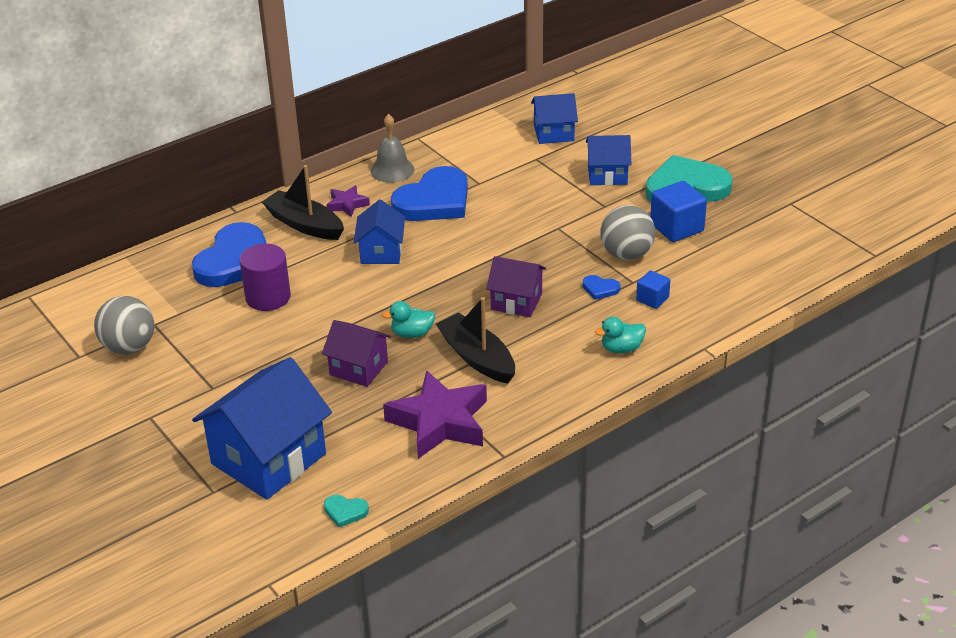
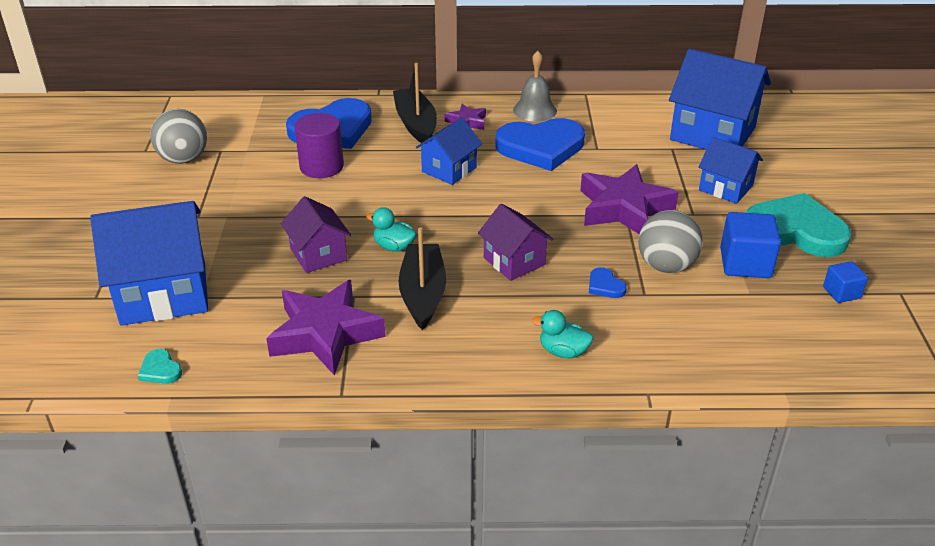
camera: 35 degrees right, 0 degrees up
blue house [531,93,578,144] -> blue house [669,49,771,150], size x1.78
blue cube [636,270,670,309] -> blue cube moved to [823,261,868,303]
none -> purple star [580,164,679,234]

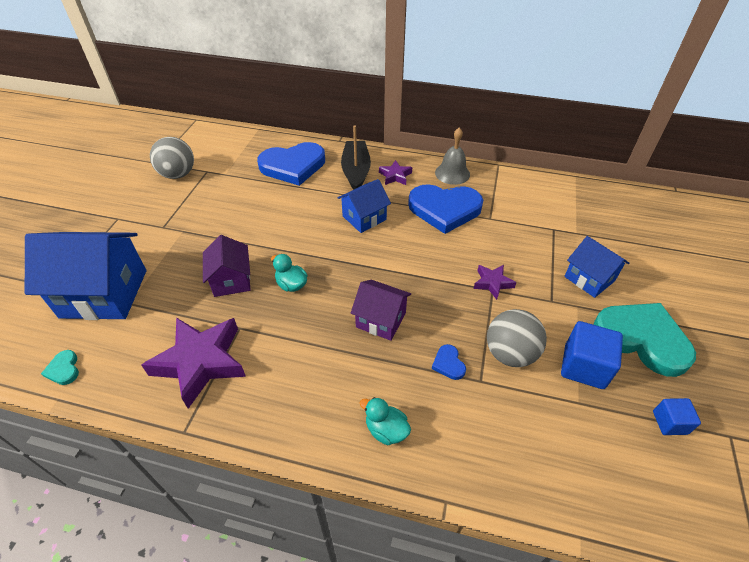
camera: 15 degrees right, 10 degrees up
purple cylinder [294,113,344,178] -> none
black boat [398,227,446,330] -> none
purple house [478,204,553,281] -> purple house turned 45 degrees counterclockwise [351,280,411,341]
purple star [580,164,679,234] -> purple star [474,265,517,300], size x0.49
blue house [669,49,771,150] -> none

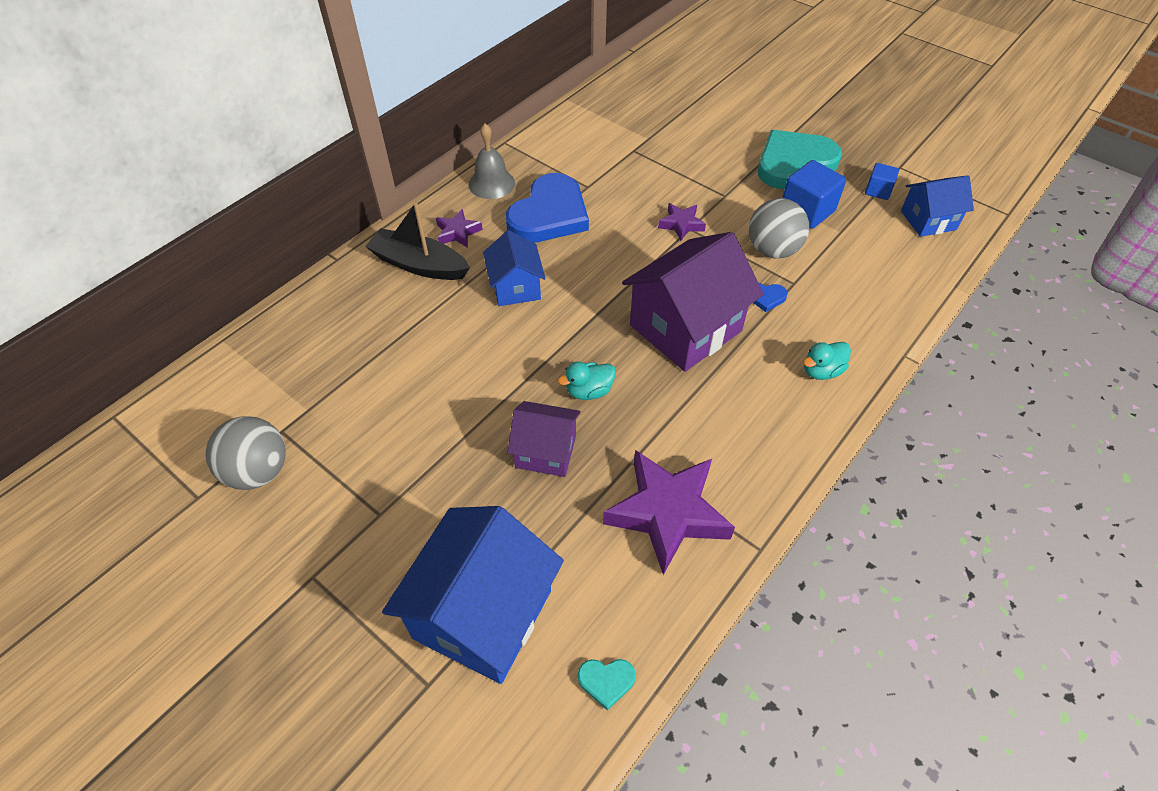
camera: 65 degrees left, 5 degrees up
blue heart [257,142,325,186] -> none
purple house [351,280,411,341] -> purple house [622,232,764,372], size x1.78
blue house [564,236,629,298] -> blue house moved to [901,175,974,237]

